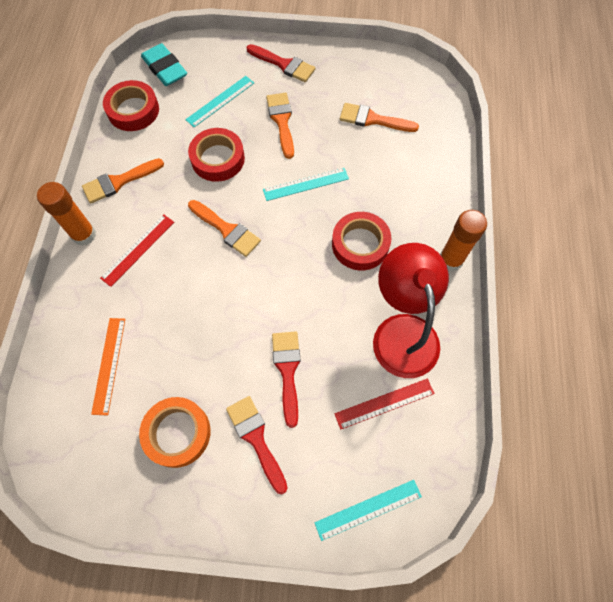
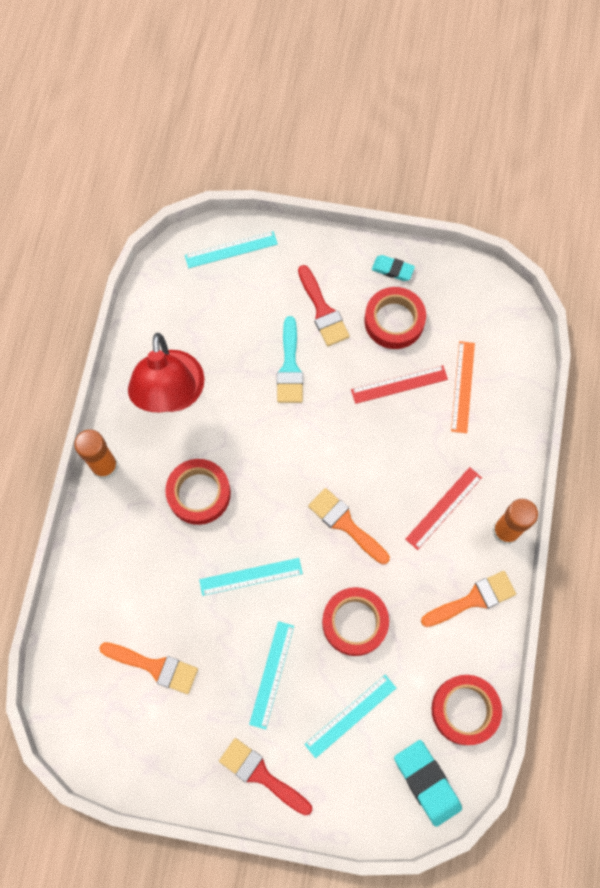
camera: 175 degrees left, 5 degrees up
orange tape [139,397,211,468] -> red tape [364,287,426,349]
orange brush [266,93,294,159] -> turquoise ruler [249,621,294,730]
red brush [272,331,301,428] -> turquoise brush [277,316,303,403]
red ruler [334,379,435,430] -> red ruler moved to [351,365,448,404]
none -> turquoise eraser [372,255,415,281]

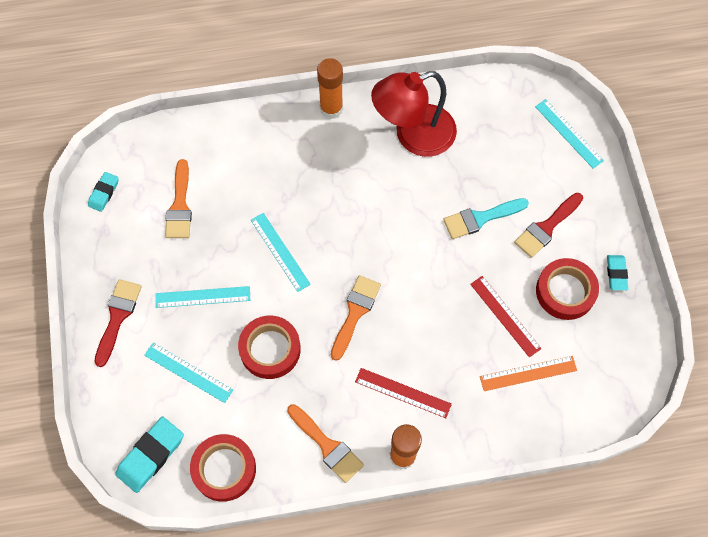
camera: 70 degrees right, 5 degrees down
red tape [165,459,231,525] -> none
none -> turquoise eraser [88,172,119,212]

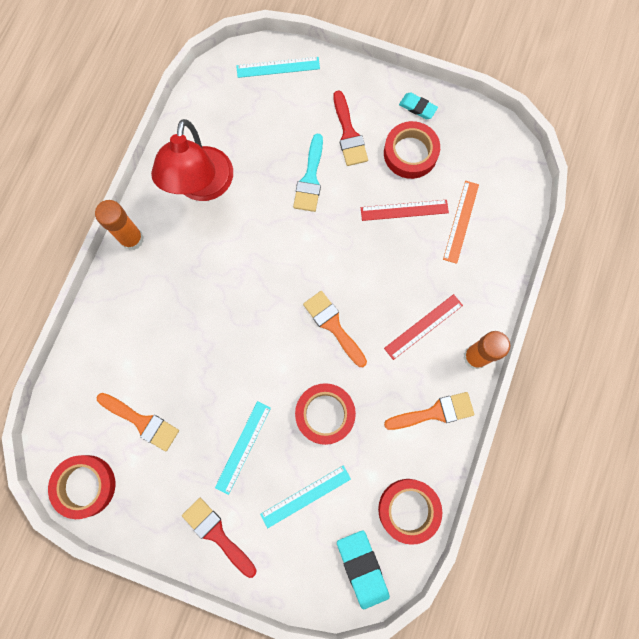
camera: 60 degrees left, 10 degrees up
turquoise eraser [88,172,119,212] -> red tape [48,455,115,519]
turquoise ruler [251,213,311,292] -> none

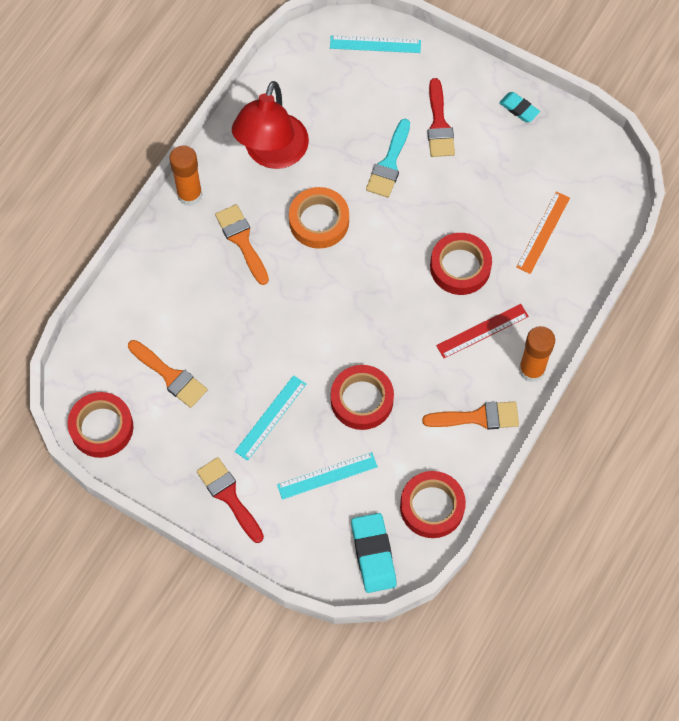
camera: 10 degrees right, 10 degrees down
orange brush [303,291,367,367] -> orange brush moved to [215,204,269,285]
red ruler [361,200,449,221] -> none
red tape [384,121,440,179] -> red tape moved to [430,233,492,295]
none -> orange tape [289,187,349,249]

